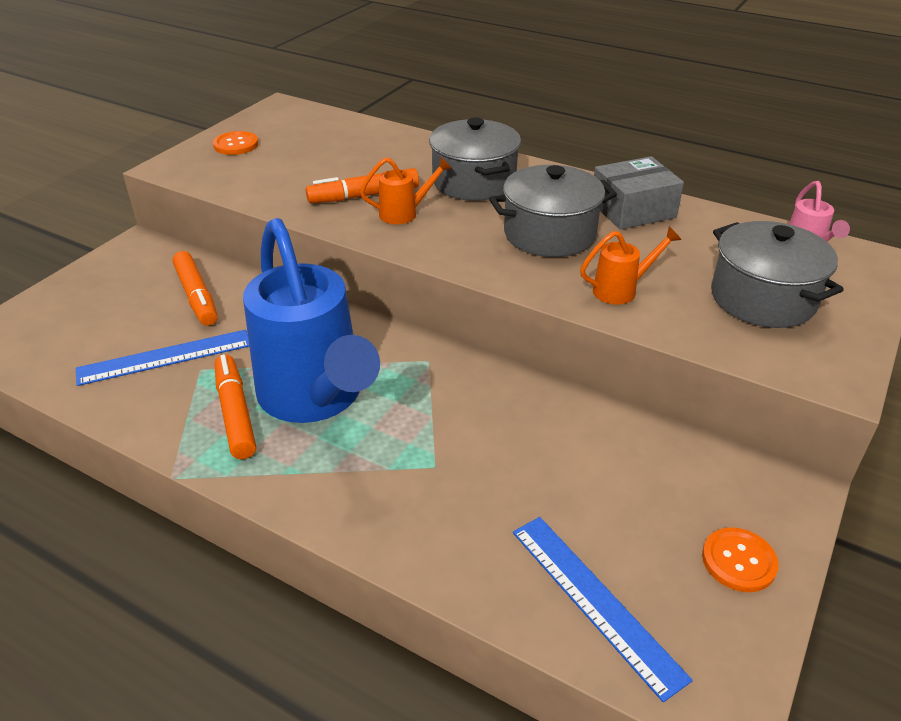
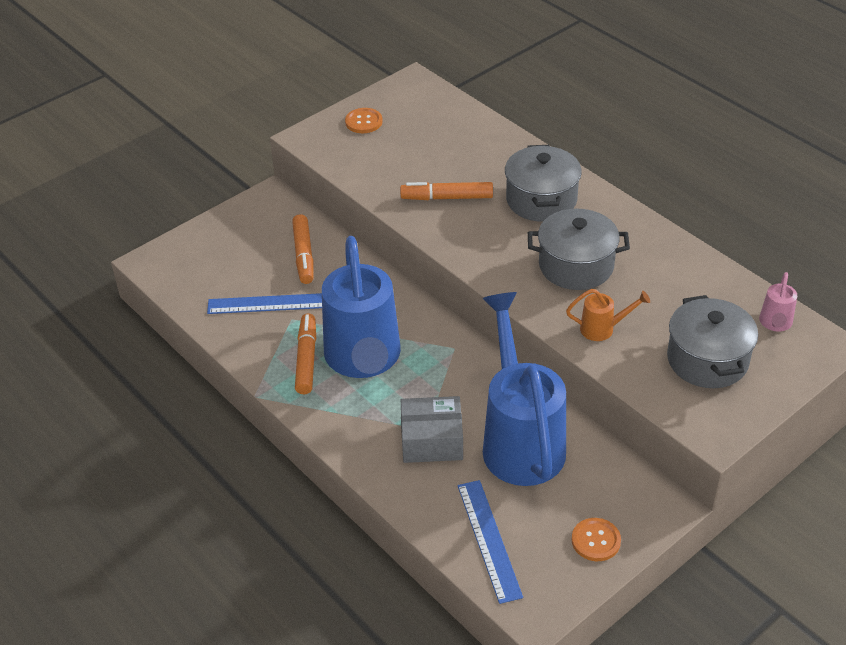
camera: 20 degrees right, 5 degrees up
orange watering can [360,157,452,224] -> none
grey box [594,156,684,230] -> grey box moved to [401,396,463,463]
none -> blue watering can [482,292,566,486]

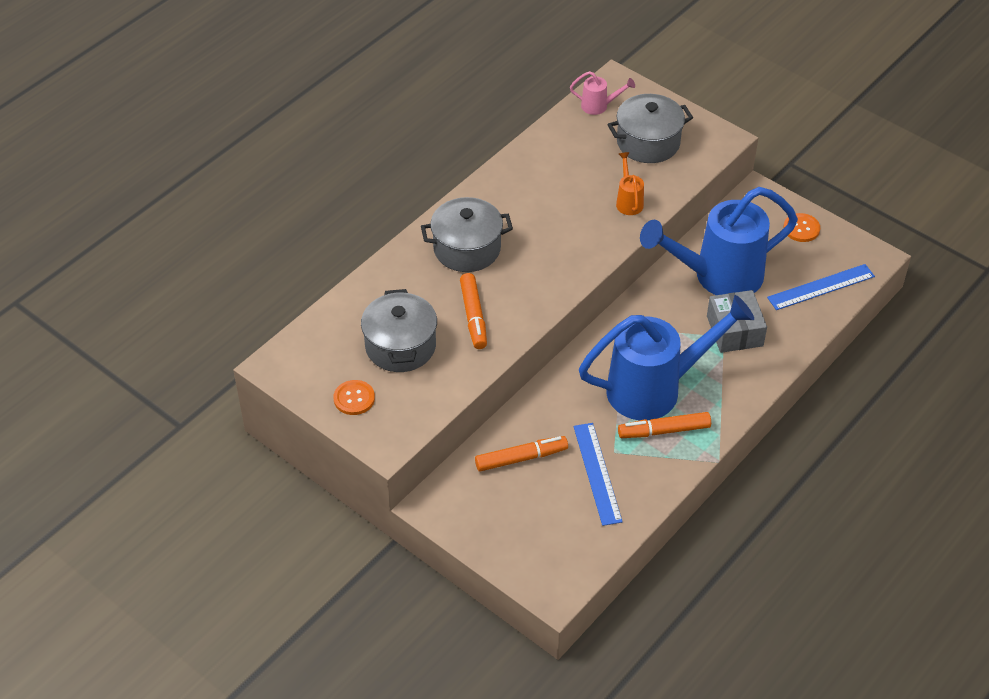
camera: 100 degrees left, 5 degrees up
grey pot [528,208,630,290] -> grey pot moved to [361,289,437,372]

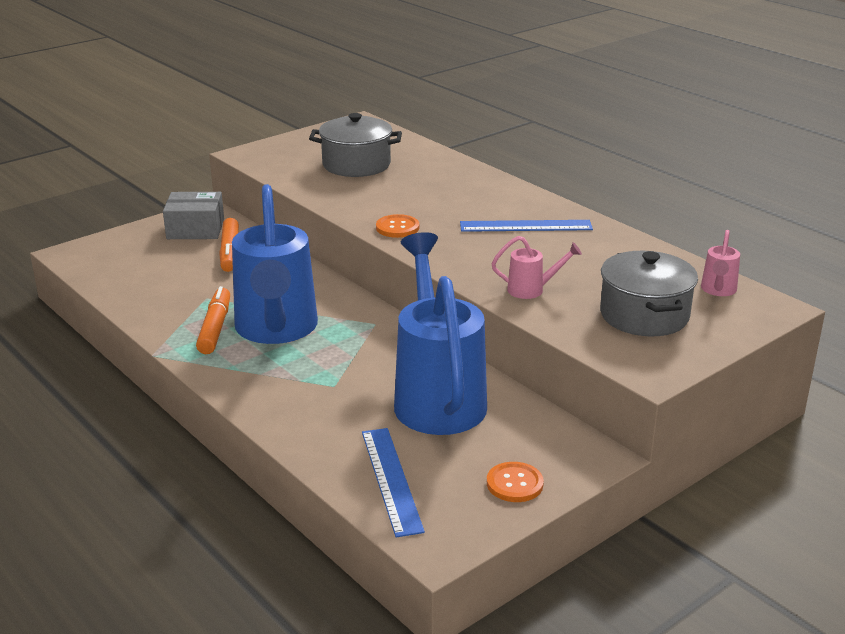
camera: 100 degrees right, 20 degrees down
orange button [334,380,375,415] -> orange button moved to [376,214,419,238]
grey pot [421,197,513,272] -> none
orange marker [460,273,487,349] -> none
blue ruler [573,423,623,526] -> blue ruler moved to [460,220,593,232]
orange watering can [616,152,644,215] -> pink watering can [491,236,582,299]
grey box [707,290,767,353] -> grey box moved to [163,192,224,239]

